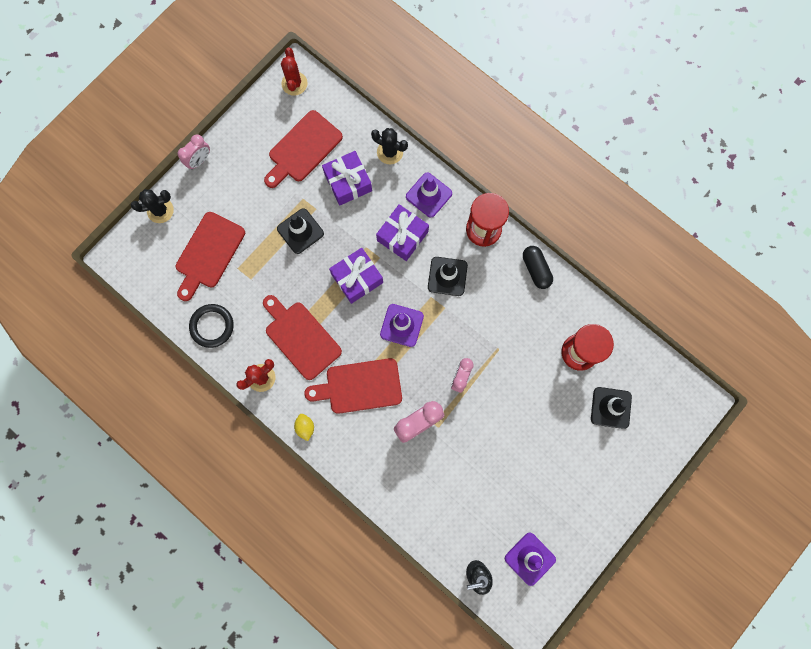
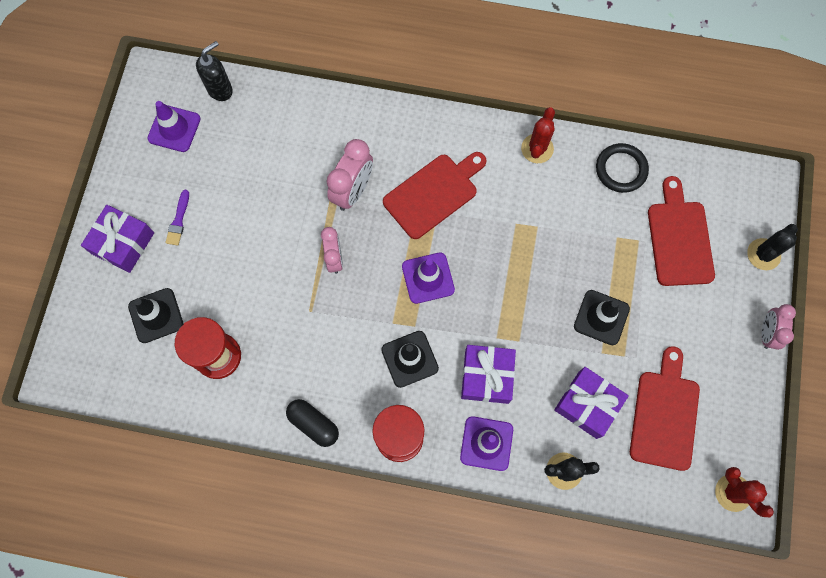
camera: 150 degrees right, 5 degrees down
red cutting board [263,295,342,380] -> none
yellow lemon [294,414,314,441] -> none
purple gift [329,248,383,304] -> purple gift moved to [81,205,154,273]
none -> purple brush [166,190,189,246]

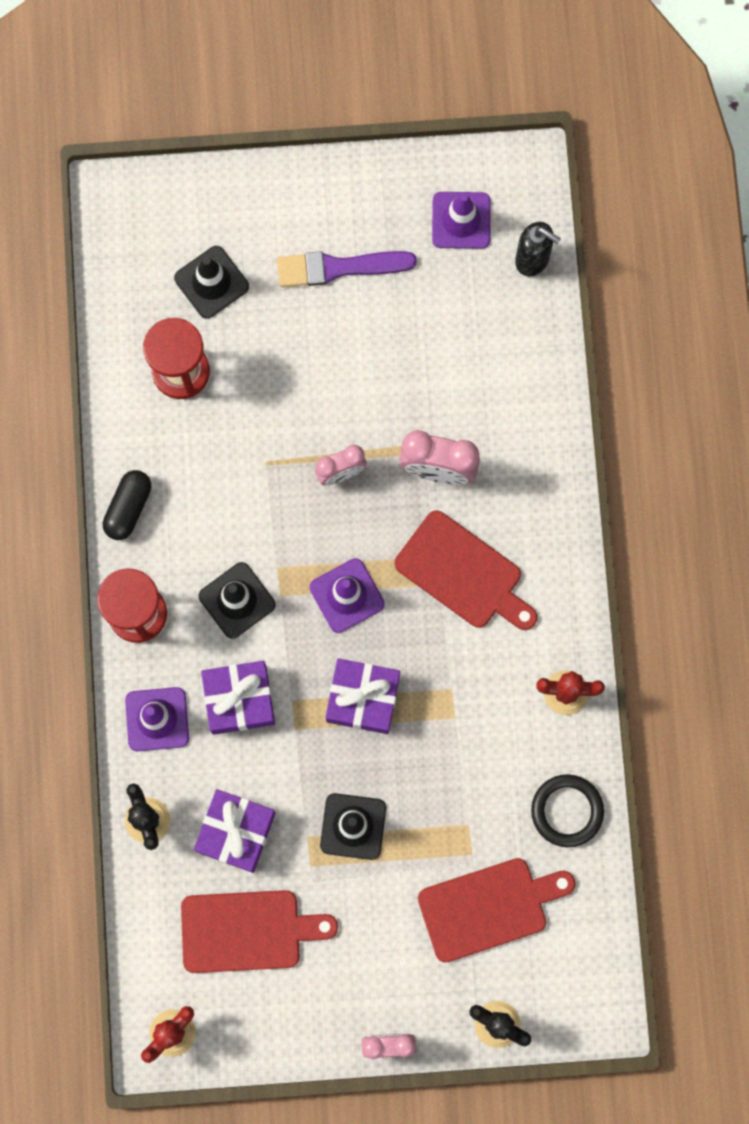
camera: 75 degrees right, 5 degrees up
purple gift [81,205,154,273] -> purple gift moved to [326,658,400,734]
purple brush [166,190,189,246] -> purple brush [277,251,417,287], size x1.81

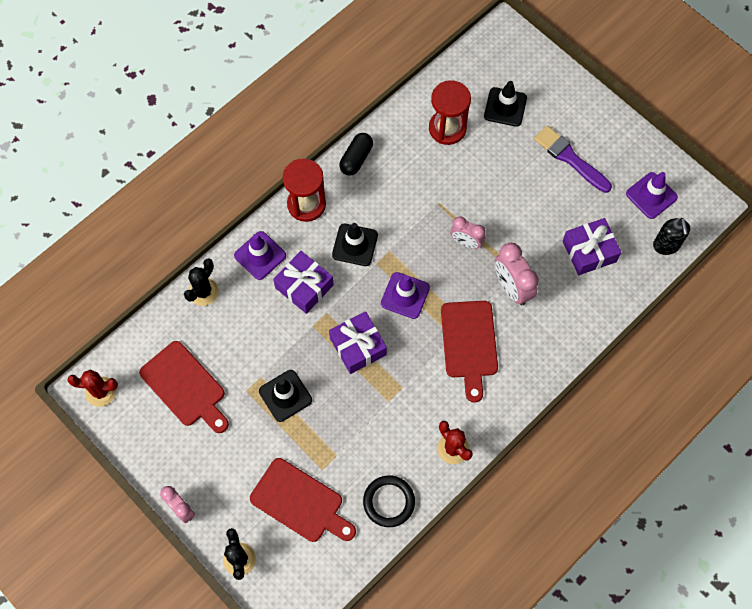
camera: 50 degrees right, 10 degrees down
black capsule [103,470,151,540] -> black capsule turned 45 degrees counterclockwise [339,133,373,175]
purple gift [194,789,276,873] -> purple gift moved to [562,218,622,275]

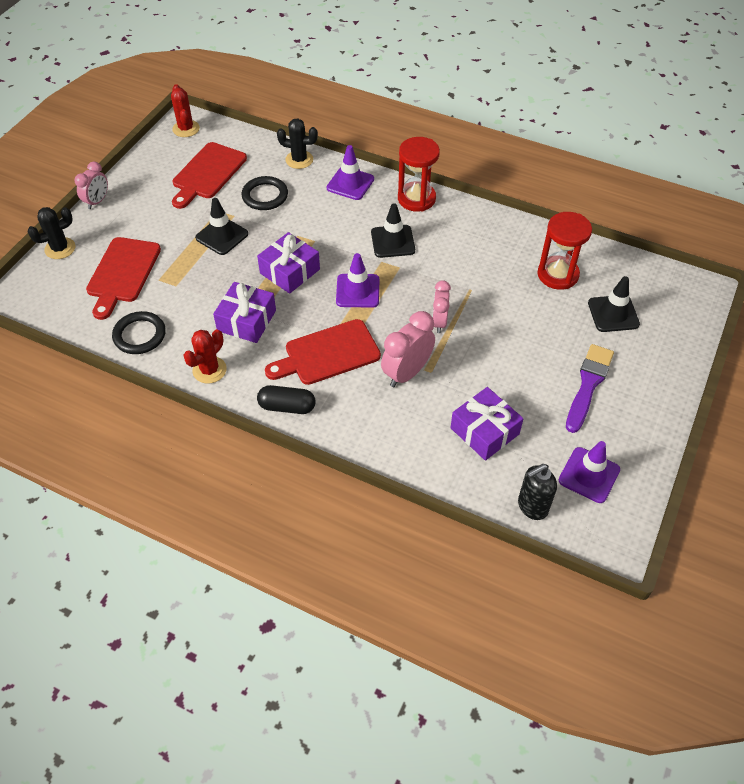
camera: 70 degrees right, 15 degrees down
purple gift [273,251,334,314] -> purple gift moved to [213,282,276,343]
black capsule [339,133,373,175] -> black capsule moved to [257,385,316,414]
none -> black ring [242,176,288,210]

